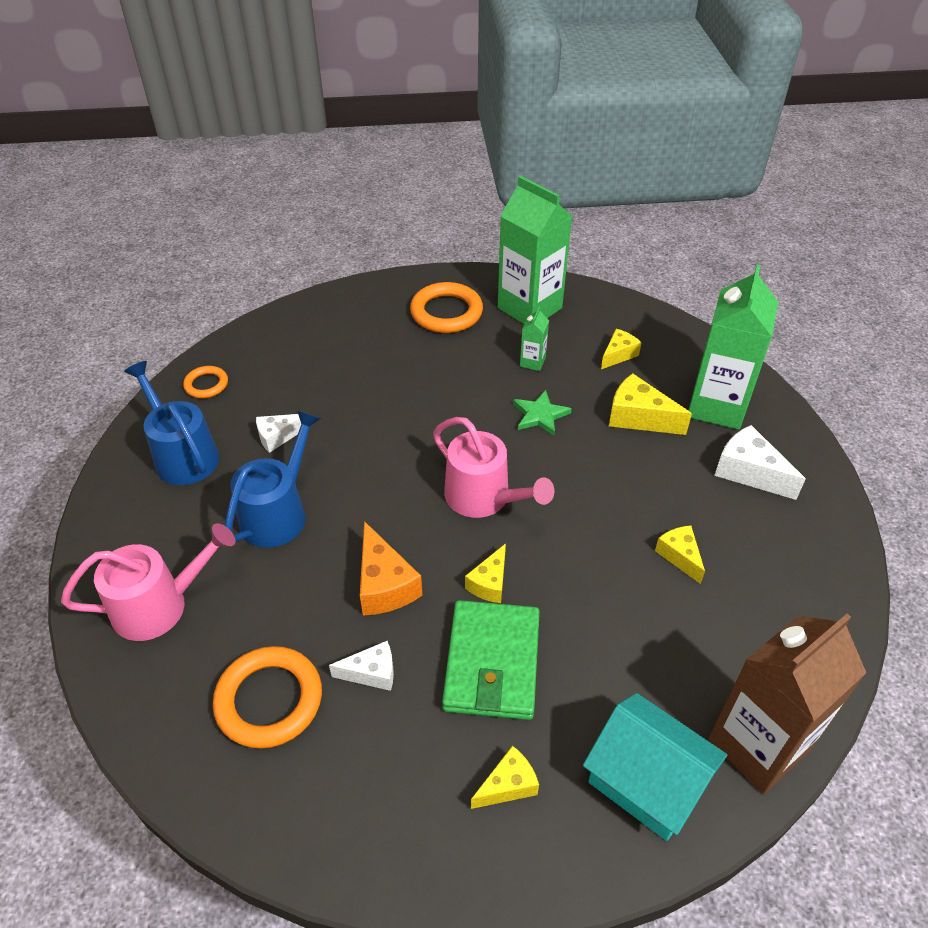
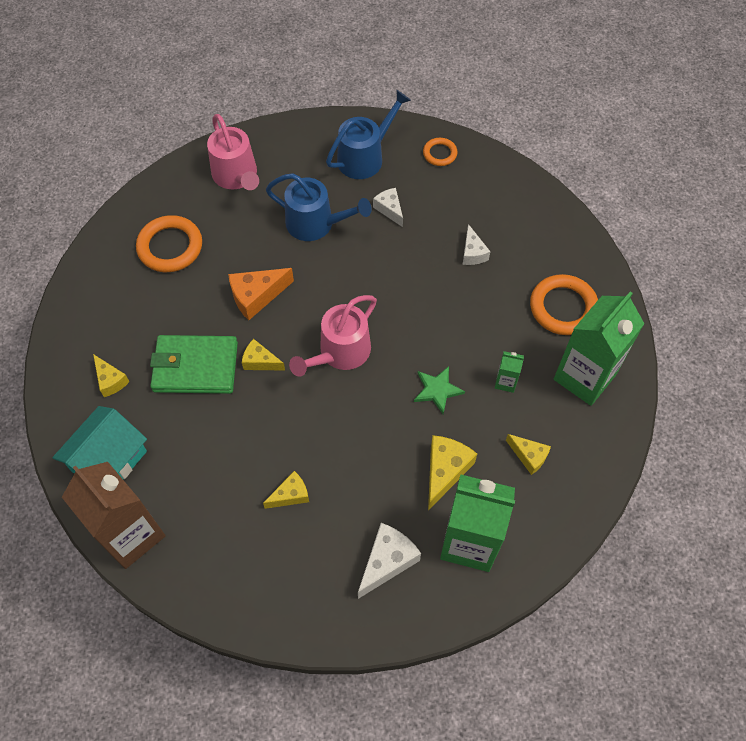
camera: 85 degrees right, 15 degrees up
white cheese [329,641,394,691] -> white cheese moved to [463,224,490,265]

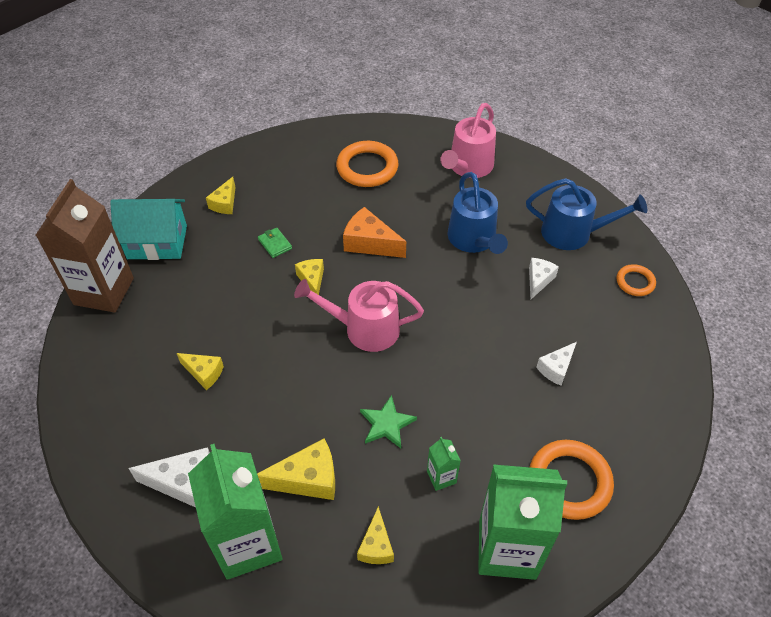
camera: 55 degrees right, 10 degrees down
green wallet [150,335,238,394] -> green wallet [258,228,292,258], size x0.40

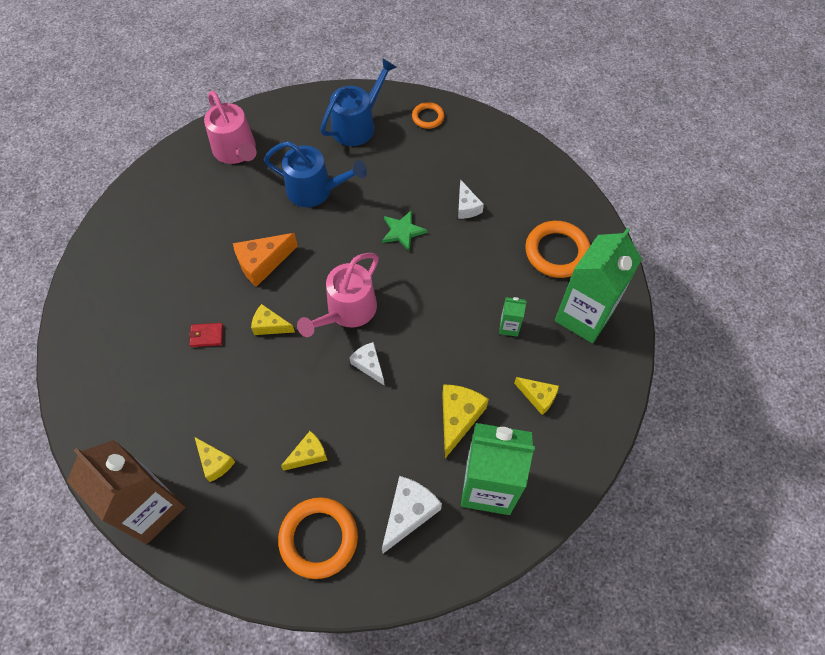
camera: 60 degrees left, 10 degrees up
turquoise house [110,199,187,260] -> none
yellow cheese [206,177,235,214] -> yellow cheese moved to [195,437,235,482]
green wallet [258,228,292,258] -> red wallet [189,323,223,347]
orange ring [336,141,398,187] -> orange ring moved to [278,497,358,579]
green star [360,395,417,448] -> green star moved to [382,210,427,251]
white cheese [529,258,559,300] -> white cheese moved to [349,342,385,386]

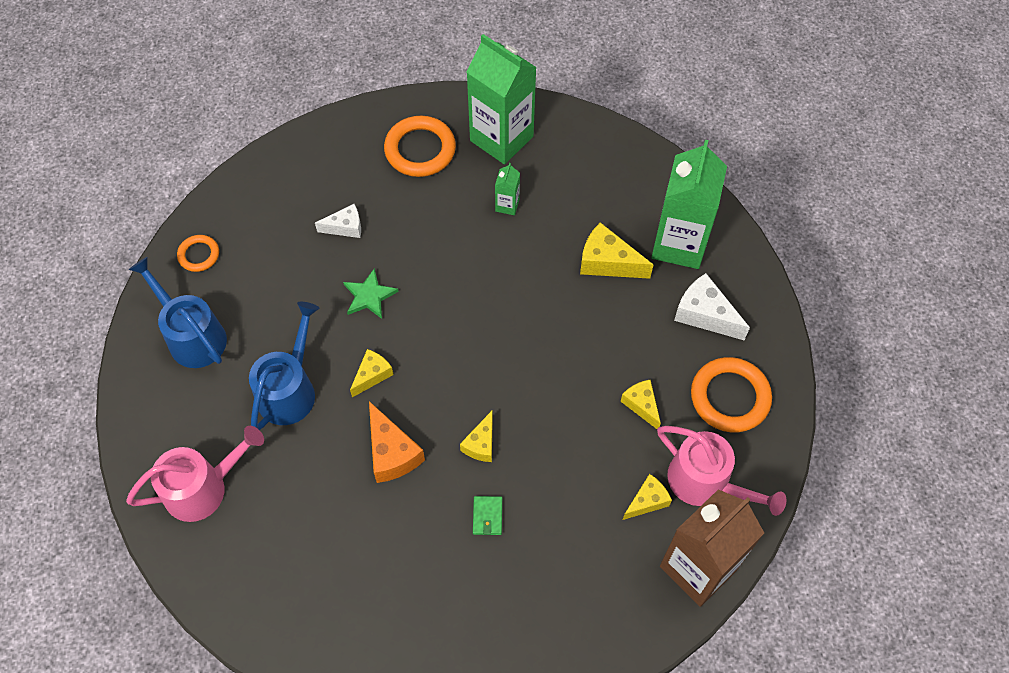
camera: 85 degrees left, 0 degrees up
red wallet [189,323,223,347] -> green wallet [473,496,502,535]
pink watering can [297,253,379,337] -> pink watering can moved to [657,426,786,516]
white cheese [349,342,385,386] -> none
yellow cheese [514,377,559,415] -> yellow cheese moved to [350,349,394,397]

